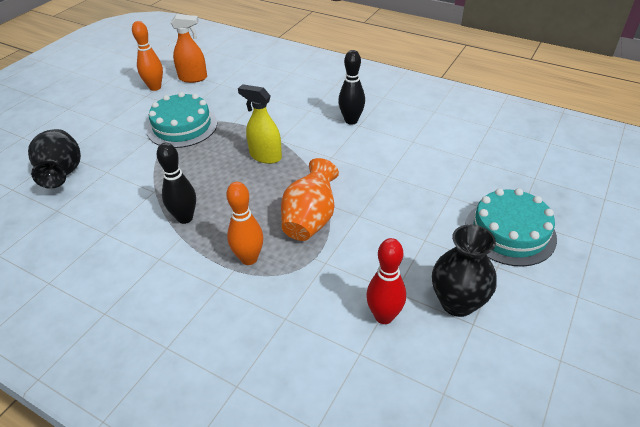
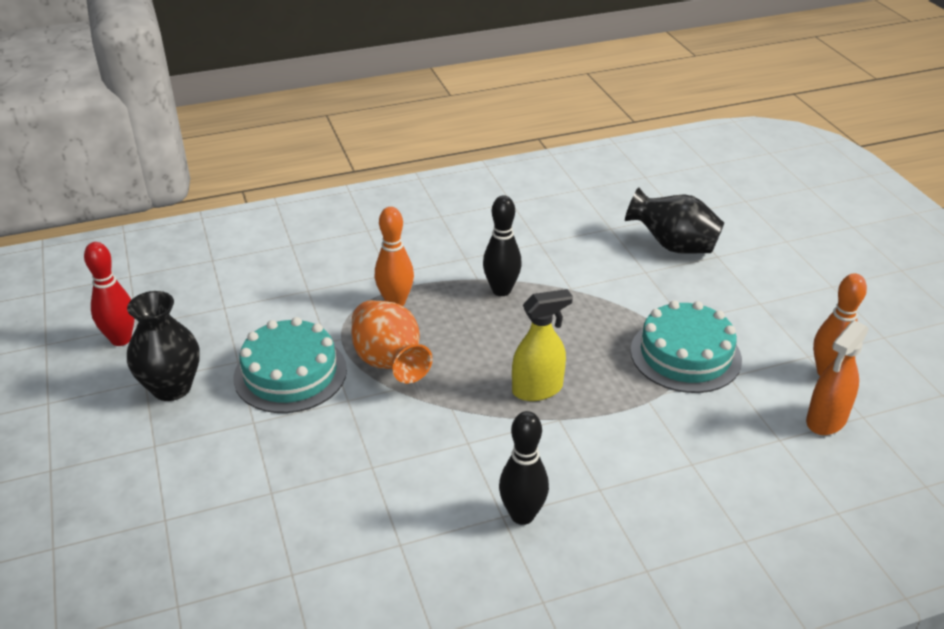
camera: 130 degrees right, 5 degrees down
red bowling pin [366,238,406,324] -> red bowling pin moved to [84,242,135,346]
turquoise cake [465,188,557,267] -> turquoise cake moved to [234,317,347,413]

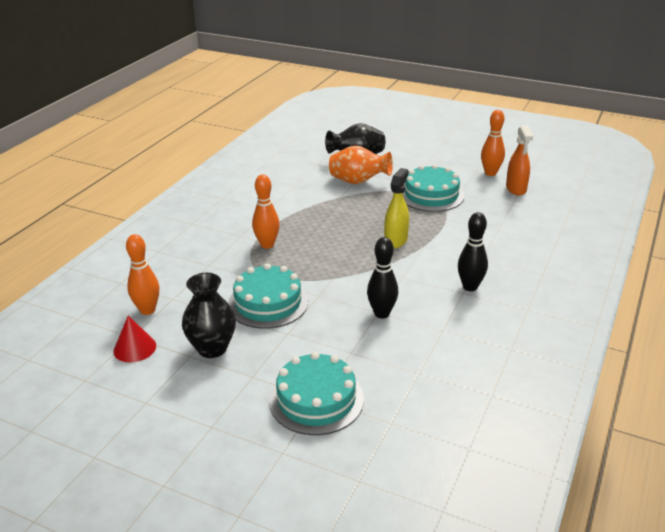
camera: 45 degrees left, 5 degrees down
red bowling pin [84,242,135,346] -> red cone [113,316,156,362]
orange vase [351,300,433,384] -> orange vase moved to [329,146,393,184]
black bowling pin [483,195,522,296] -> black bowling pin moved to [367,237,398,318]
none -> orange bowling pin [126,234,159,315]
none -> turquoise cake [269,352,364,435]

